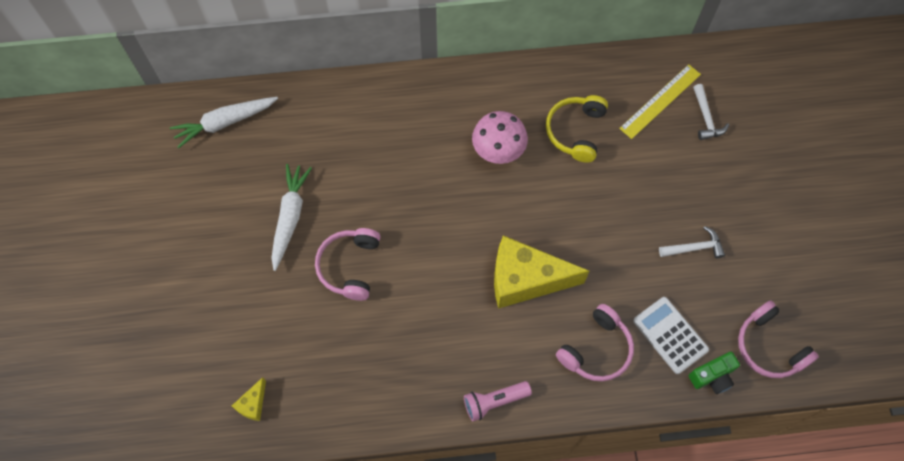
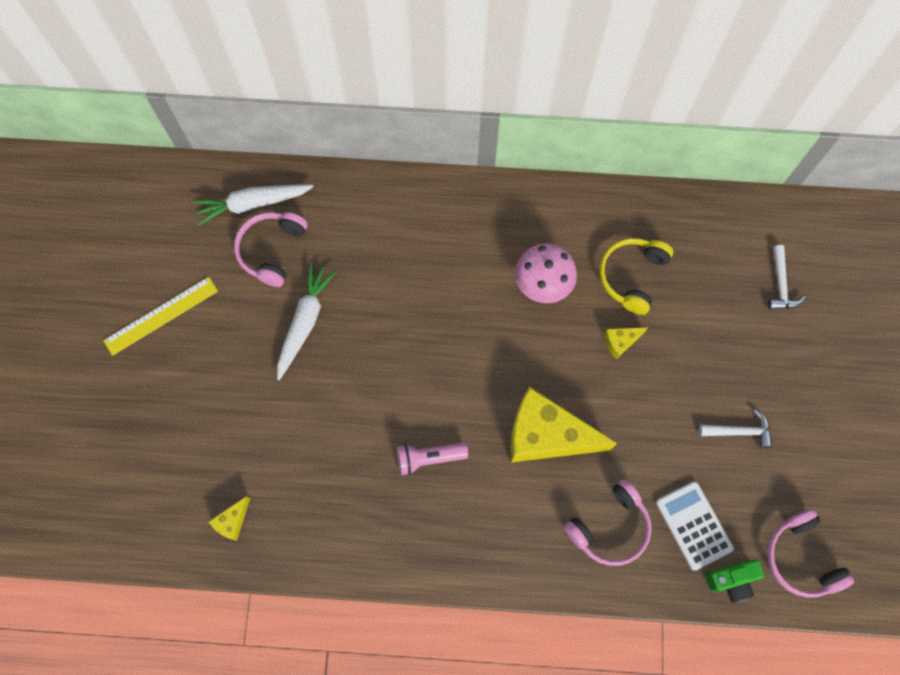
camera: 10 degrees right, 5 degrees up
pink headphones [315,228,380,301] -> pink headphones moved to [234,212,307,287]
pink flashlight [464,381,532,422] -> pink flashlight moved to [397,443,468,475]
yellow ruler [619,64,701,139] -> yellow ruler moved to [103,277,218,356]
none -> yellow cheese [604,327,648,359]

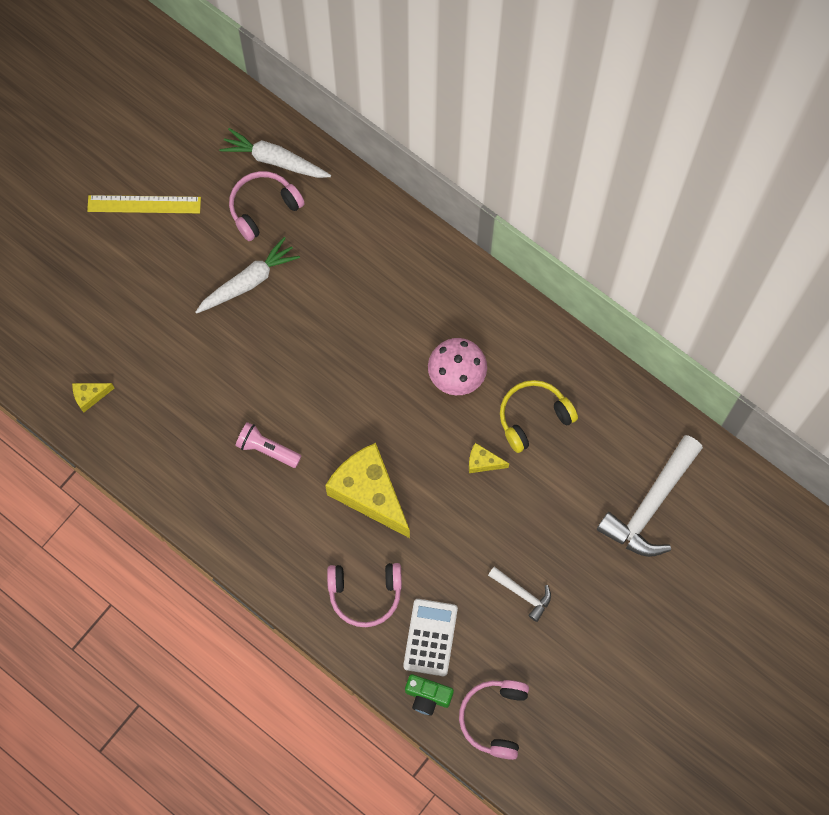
camera: 35 degrees right, 0 degrees up
white hammer [768,245,806,310] -> white hammer [597,435,703,557], size x2.00

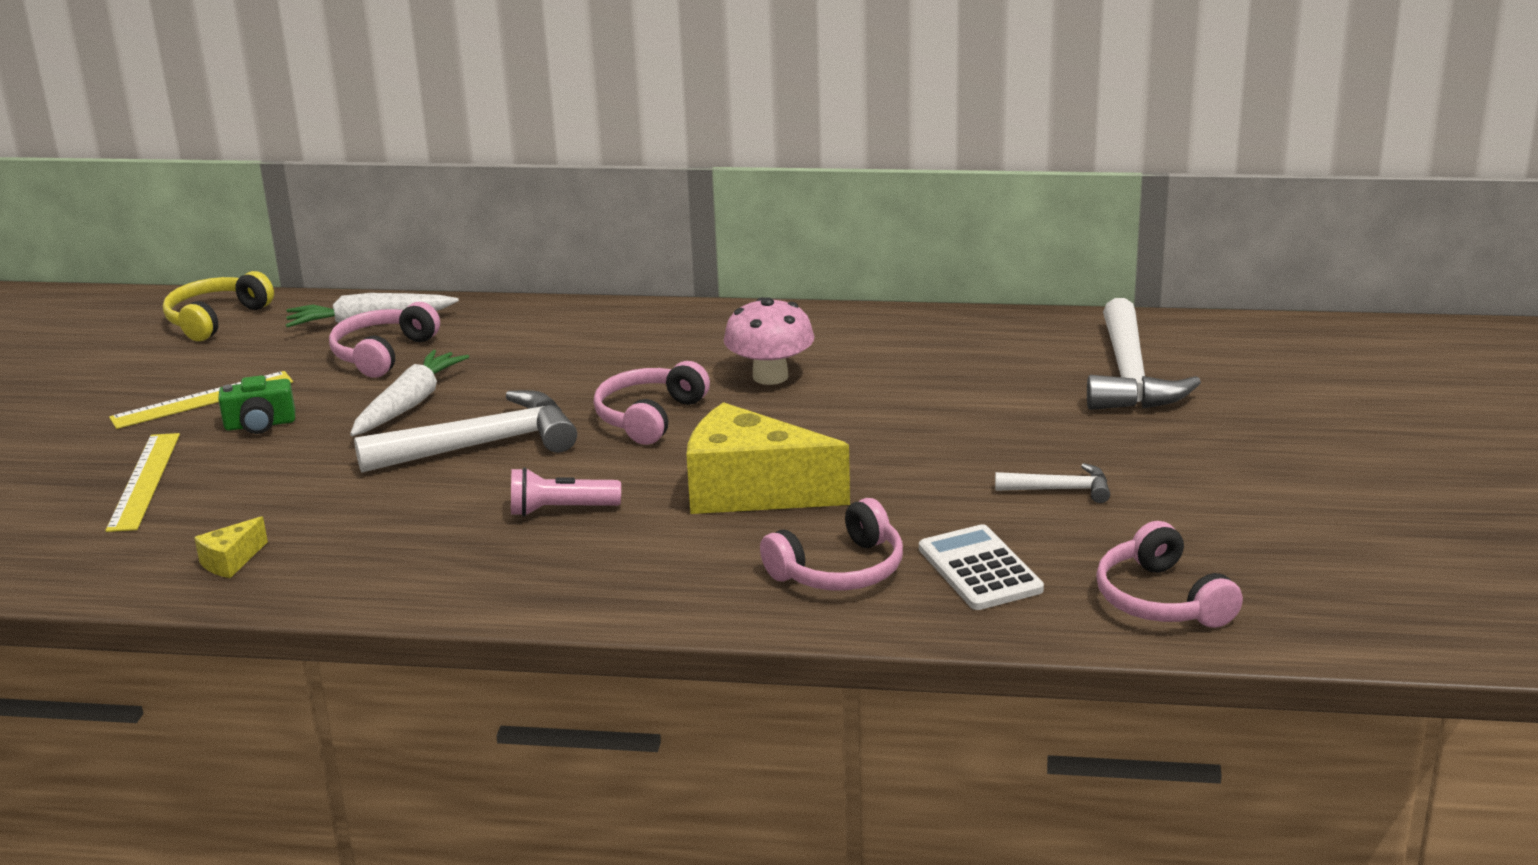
camera: 30 degrees left, 45 degrees down
green camera [405,674,454,715] -> green camera moved to [218,375,295,434]
yellow cheese [469,443,509,473] -> none
yellow headphones [500,380,578,453] -> yellow headphones moved to [163,271,274,341]
none -> yellow ruler [105,433,180,532]
none -> white hammer [354,390,577,473]
none -> pink headphones [594,361,710,445]

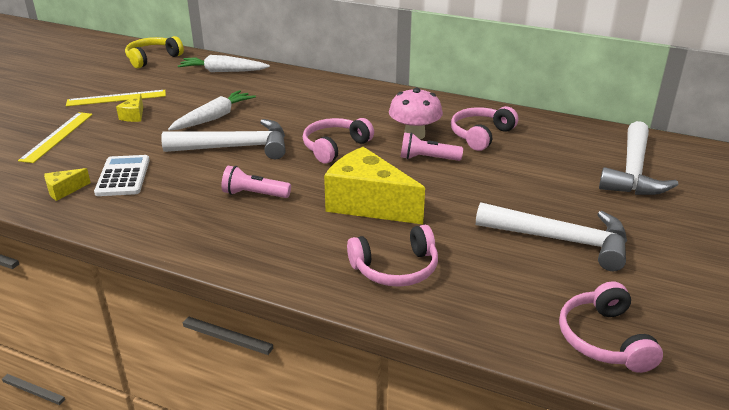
camera: 15 degrees right, 5 degrees up
green camera [218,375,295,434] -> yellow cheese [116,94,143,122]
pink headphones [329,302,440,378] -> pink headphones moved to [451,106,518,151]
white calculator [919,524,1044,610] -> white calculator moved to [94,155,150,196]
white hammer [995,463,1110,503] -> white hammer [476,202,627,271], size x2.00
none -> pink flashlight [401,132,463,161]

